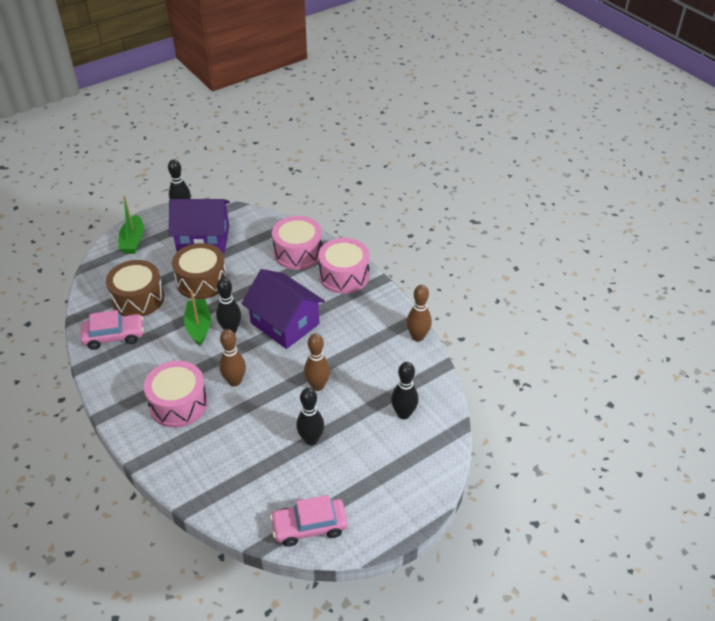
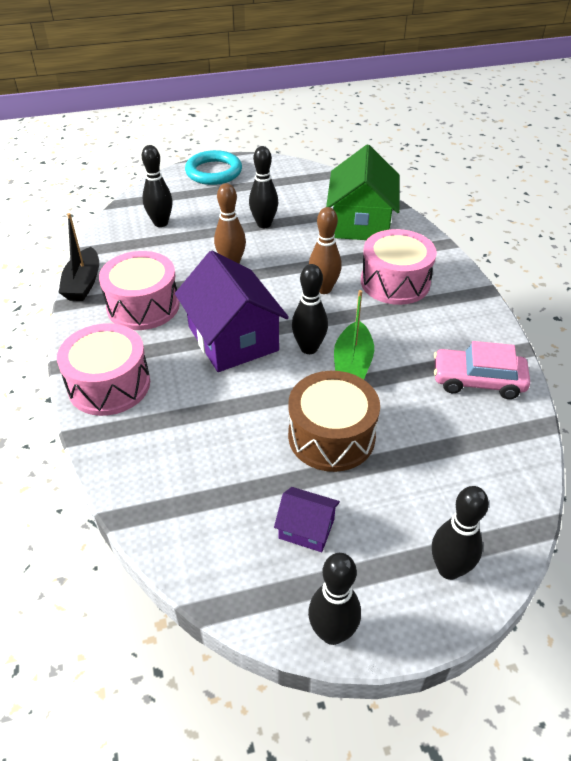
camera: 160 degrees left, 0 degrees up
brown drum [106,260,164,316] -> none
green boat [119,196,144,254] -> black bowling pin [432,486,489,580]
purple house [169,199,230,253] -> purple house [274,487,340,552], size x0.47
pink car [270,495,348,547] -> none
pink drum [272,216,322,270] -> pink drum moved to [99,251,180,330]
brown bowling pin [407,285,432,342] -> black boat [59,213,99,301]
none -> turquoise ring [185,150,242,185]
none -> green house [326,145,400,240]

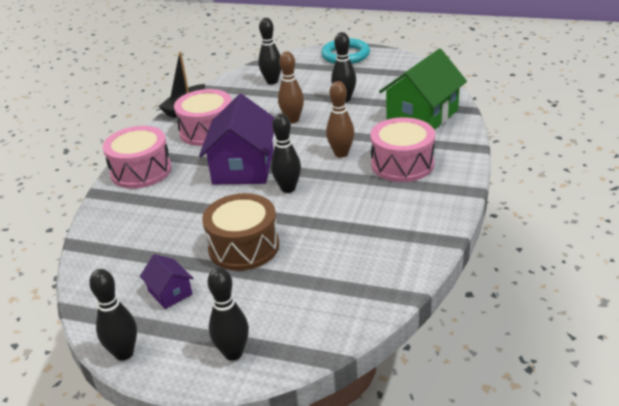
camera: 35 degrees right, 10 degrees down
green boat [334,290,374,379] -> none
pink car [434,341,530,399] -> none

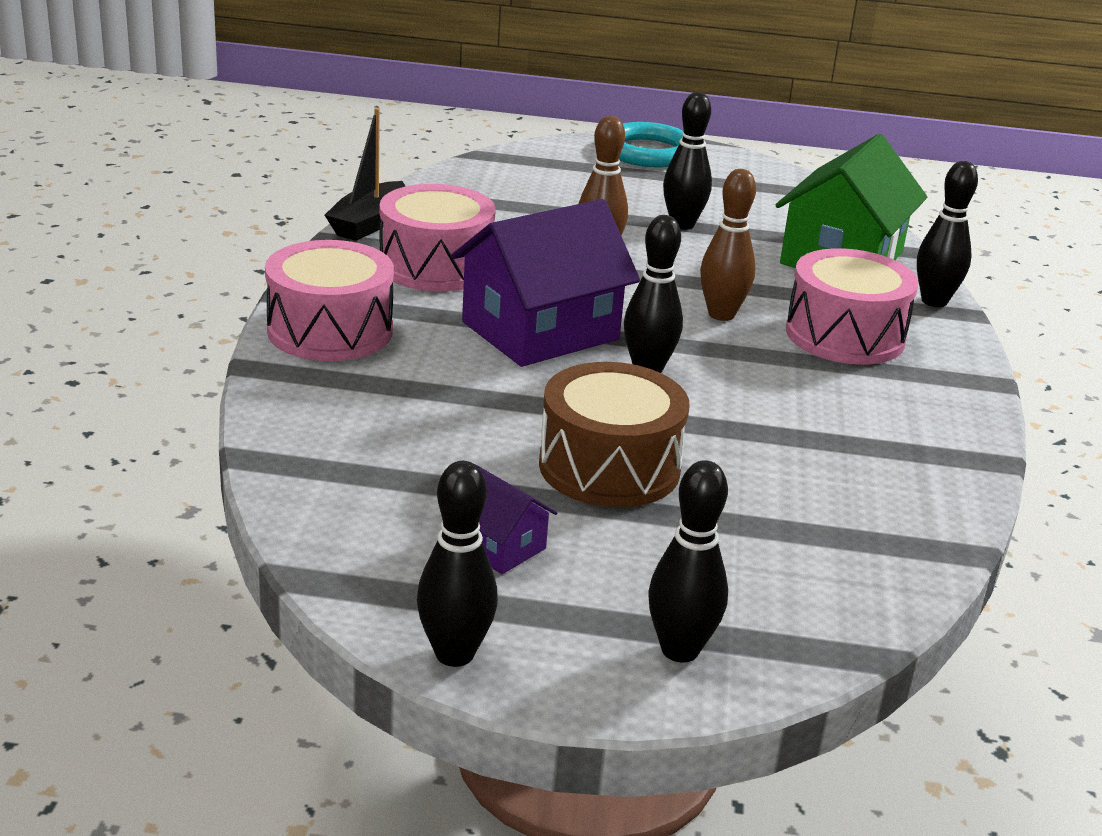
camera: 15 degrees left, 5 degrees down
purple house [199,94,274,184] -> purple house turned 60 degrees clockwise [451,199,640,367]
black bowling pin [258,18,281,85] -> black bowling pin moved to [917,161,978,307]

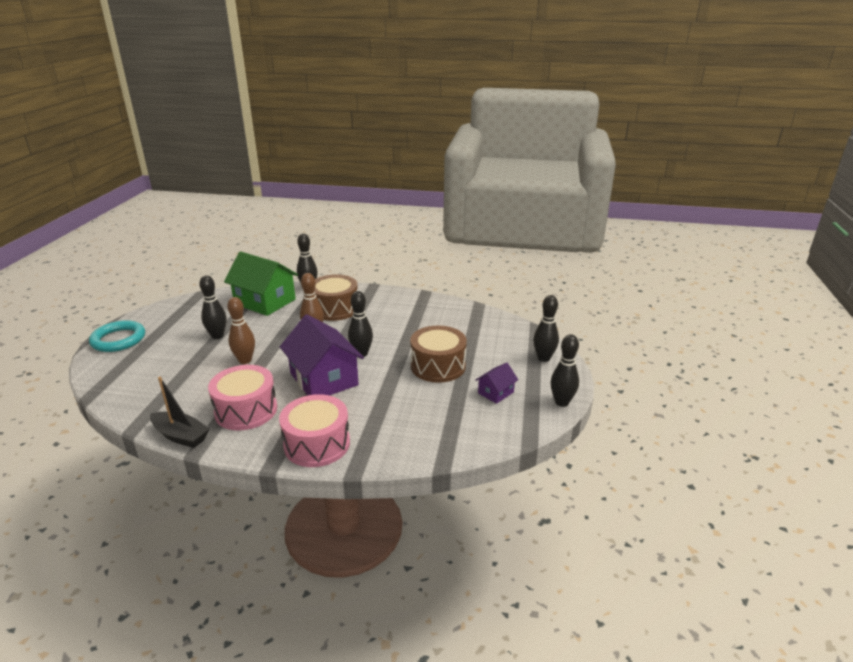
camera: 85 degrees left, 0 degrees up
pink drum [786,248,918,365] -> brown drum [314,274,358,321]

